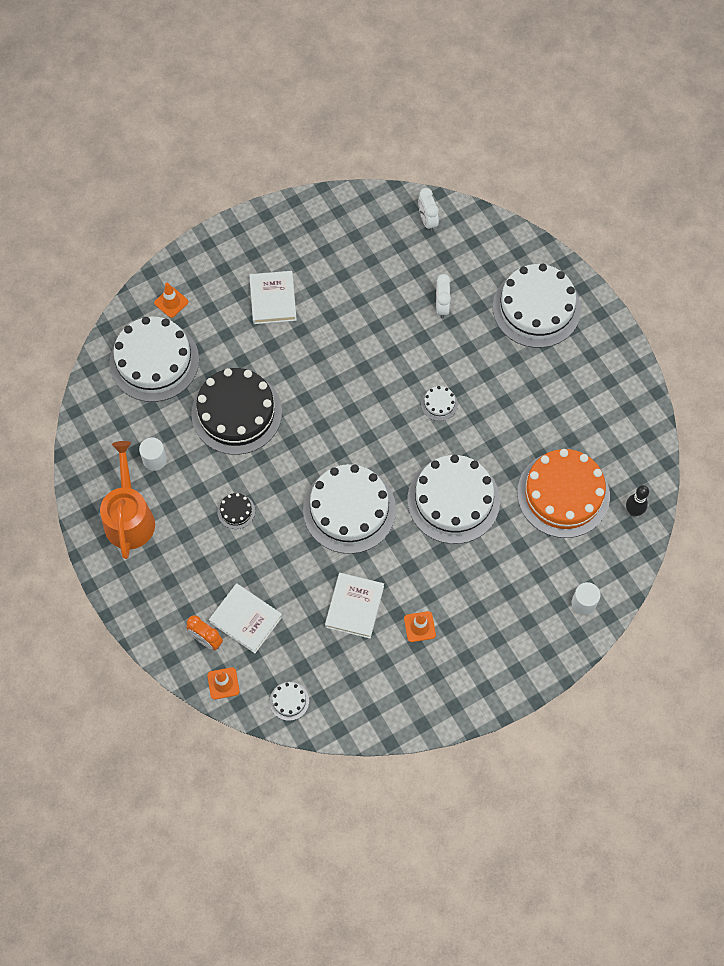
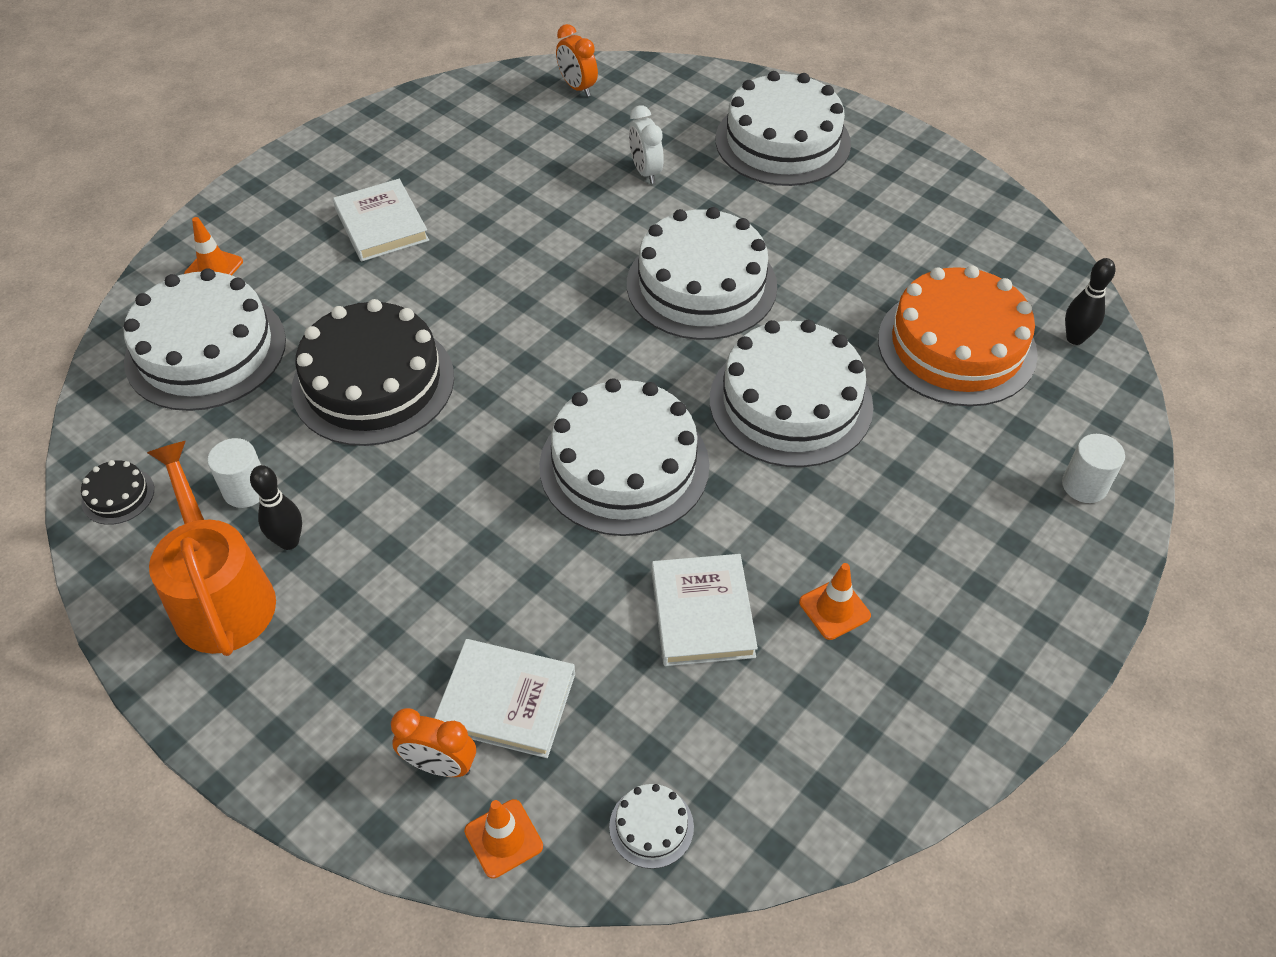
camera: 20 degrees left, 15 degrees down
black cake [218,493,255,529] -> black cake moved to [81,460,154,525]
white clock [418,188,439,232] -> orange clock [556,24,598,97]
white cake [421,386,458,421] -> white cake [627,207,777,340], size x2.47
none -> black bowling pin [250,465,302,550]

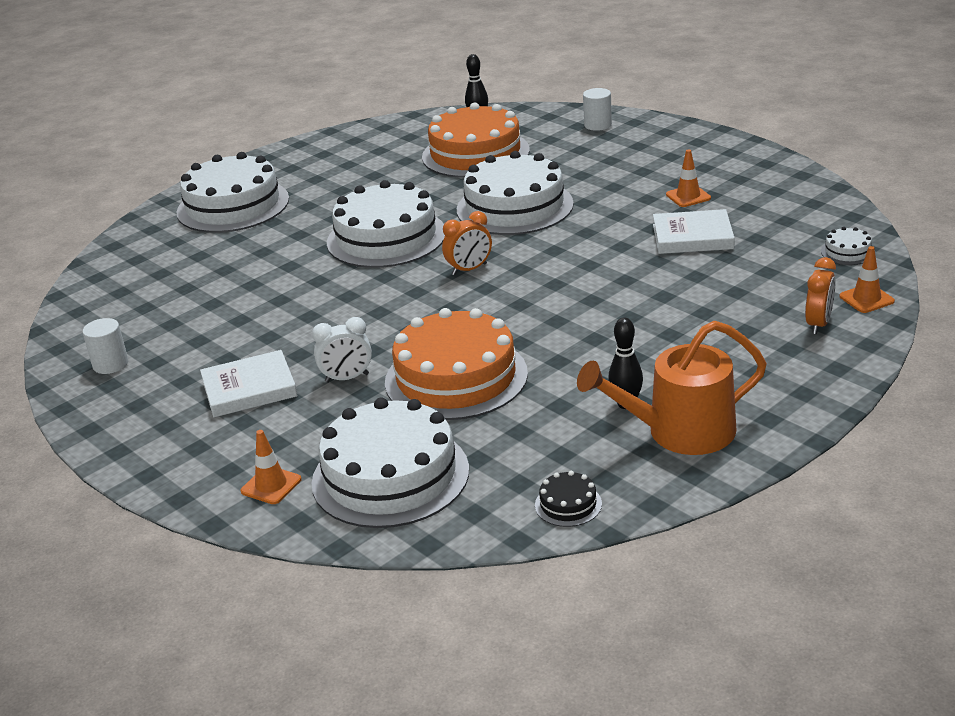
camera: 80 degrees left, 20 degrees down
white cylinder [207,438,261,508] -> white cylinder moved to [83,318,128,374]
black cake [291,299,454,446] -> orange cake [385,308,528,420]
white book [434,639,575,758] -> none
white cake [539,378,710,536] -> none
orange clock [556,24,598,97] -> orange clock moved to [442,211,492,275]
white clock [629,105,664,184] -> white clock moved to [312,317,372,383]

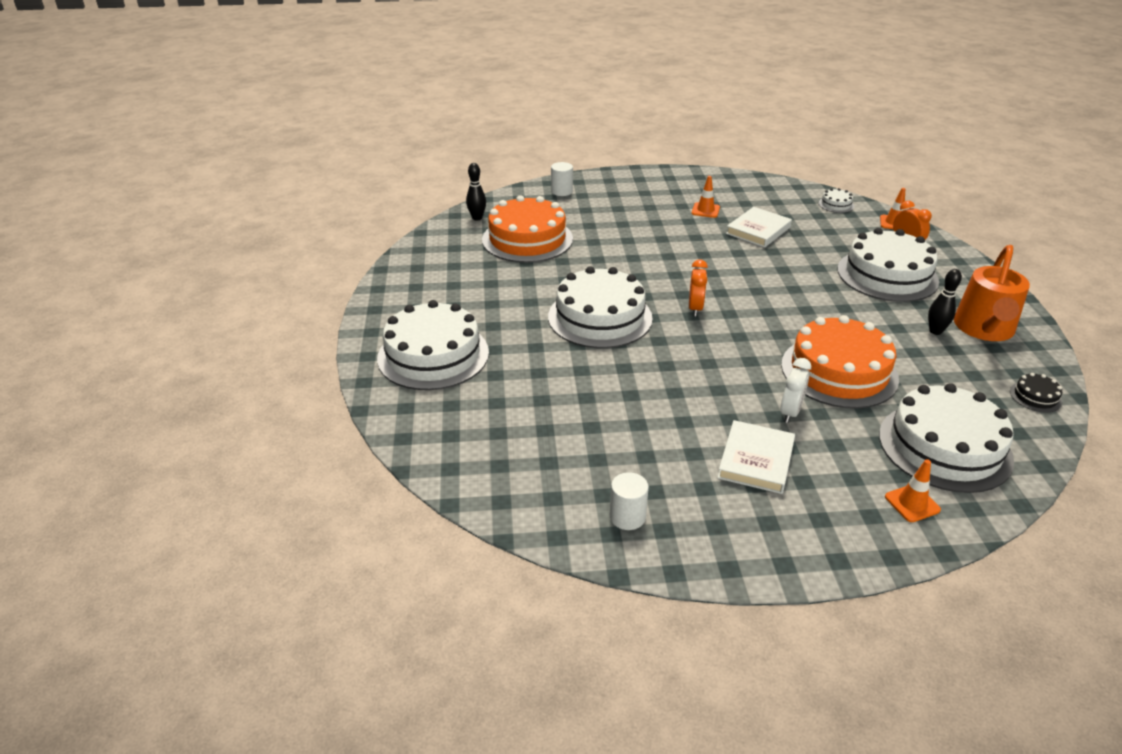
camera: 55 degrees left, 5 degrees up
white cake [457,151,574,235] -> white cake moved to [838,228,939,302]

